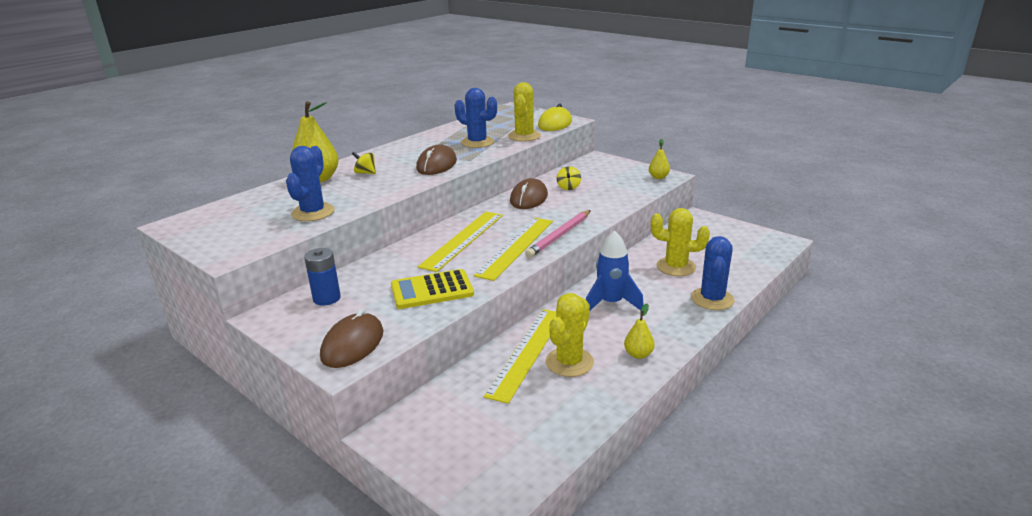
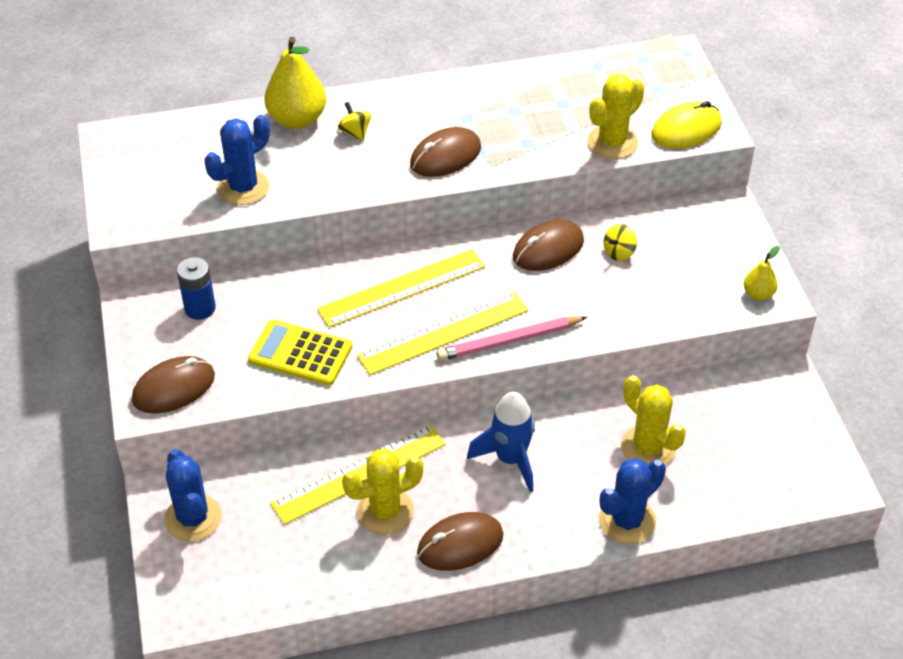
camera: 35 degrees right, 20 degrees up
blue cactus [455,88,497,148] -> blue cactus moved to [164,449,222,541]
yellow pear [624,303,655,359] -> brown mouse [417,512,504,571]

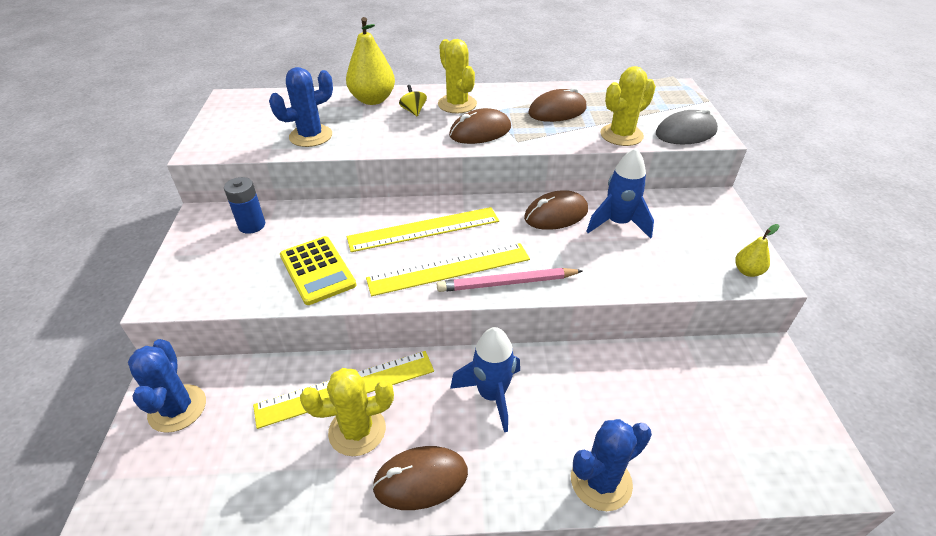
camera: 10 degrees right, 5 degrees down
brown mouse [132,356,215,414] -> brown mouse moved to [528,87,587,122]
yellow calculator [248,320,352,386] -> yellow calculator turned 150 degrees counterclockwise [280,236,356,305]
yellow spinning top [604,224,637,261] -> blue rocket [586,148,654,239]
yellow cactus [621,375,686,465] -> yellow cactus moved to [438,39,477,113]
yellow mouse [651,101,722,149] -> grey mouse [656,108,718,144]

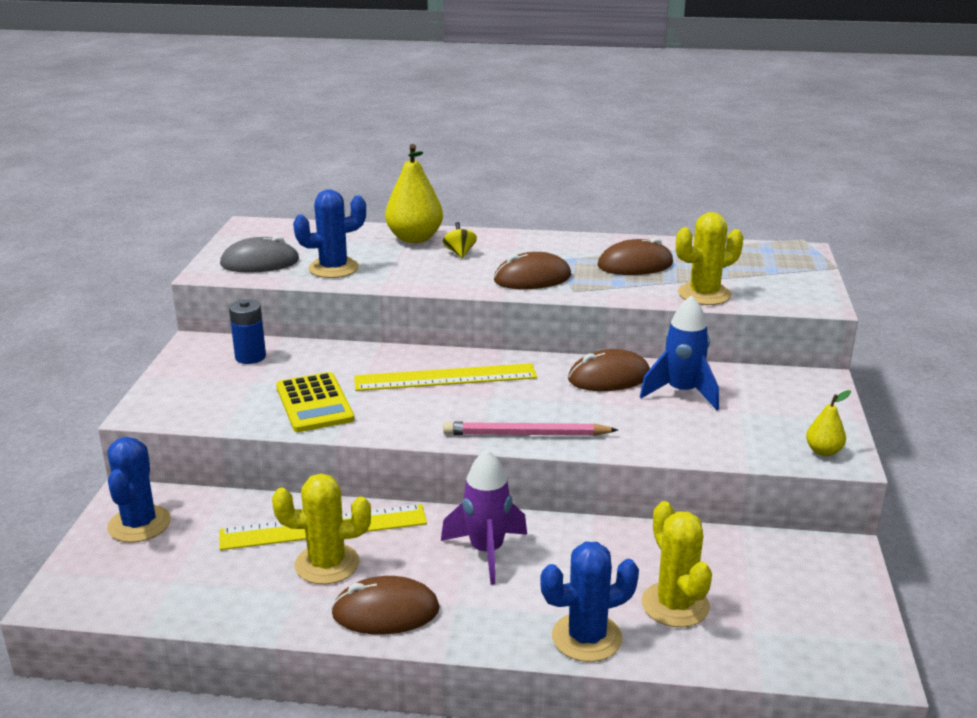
camera: 10 degrees right, 15 degrees down
yellow ruler [366,243,530,296] -> none
yellow cactus [438,39,477,113] -> yellow cactus moved to [641,501,712,627]
blue rocket [450,327,520,432] -> purple rocket [441,449,527,585]
grey mouse [656,108,718,144] -> grey mouse moved to [220,236,299,273]

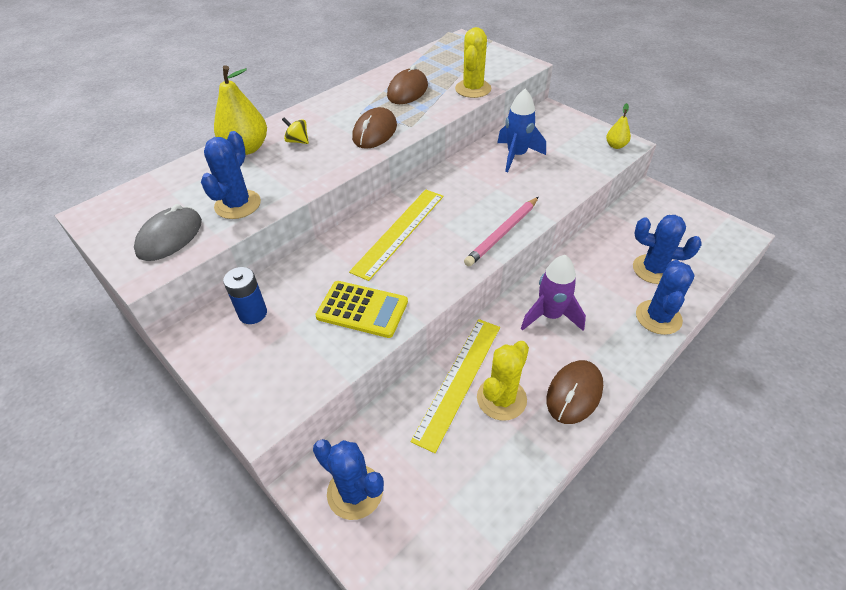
camera: 50 degrees left, 20 degrees up
brown mouse [568,349,650,391] -> none
yellow cactus [641,501,712,627] -> blue cactus [633,215,701,284]

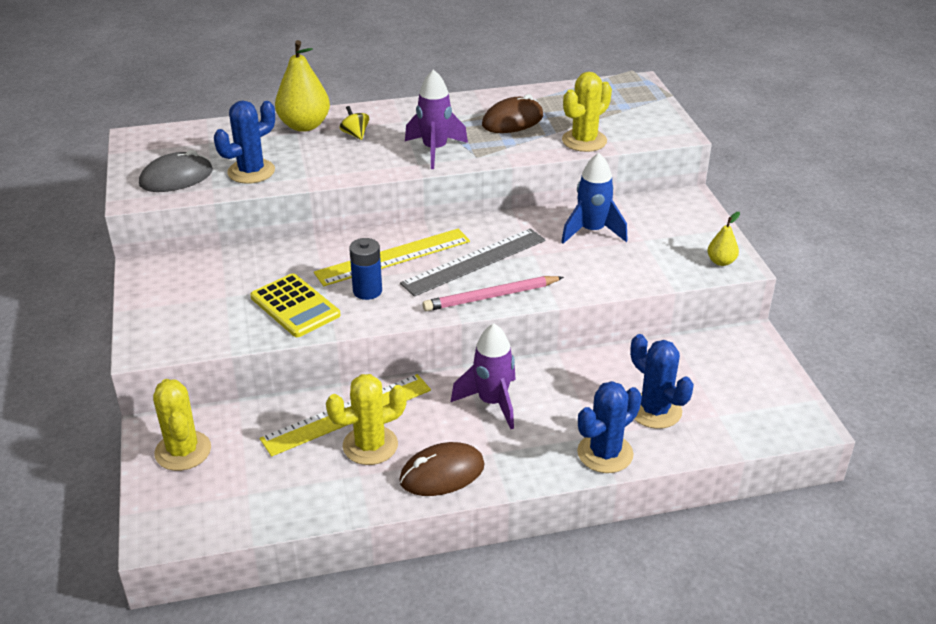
camera: 30 degrees right, 10 degrees down
blue battery [223,267,267,324] -> blue battery moved to [349,238,382,300]
blue cactus [313,439,384,520] -> yellow cactus [153,379,211,471]
brown mouse [352,107,397,149] -> purple rocket [405,69,468,169]
none -> grey ruler [400,228,546,297]

